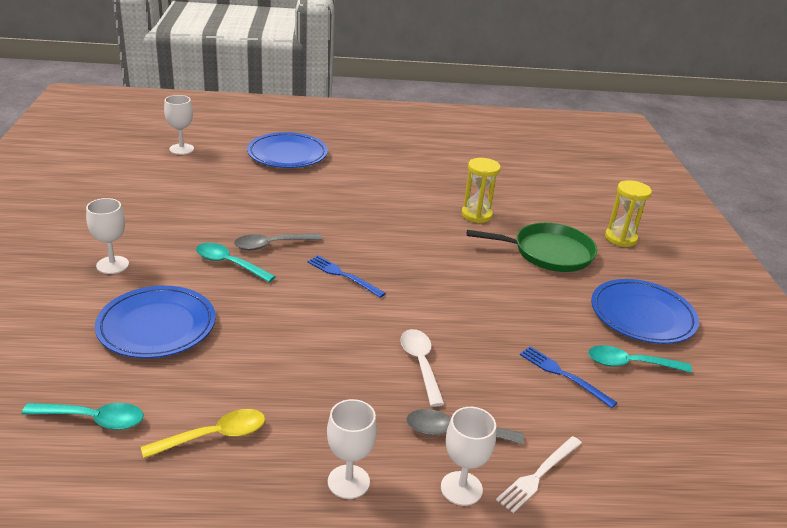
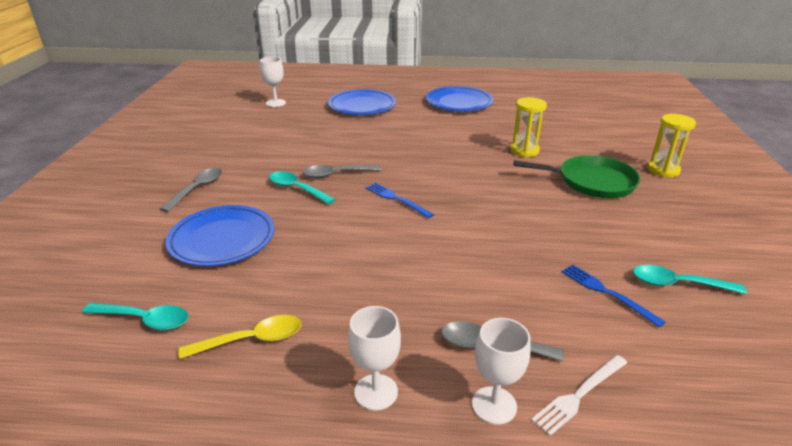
camera: 10 degrees right, 0 degrees up
white goblet [86,198,129,274] -> grey spoon [160,168,222,212]
white spoon [400,329,444,407] -> none
blue plate [591,279,699,344] -> blue plate moved to [426,86,493,111]

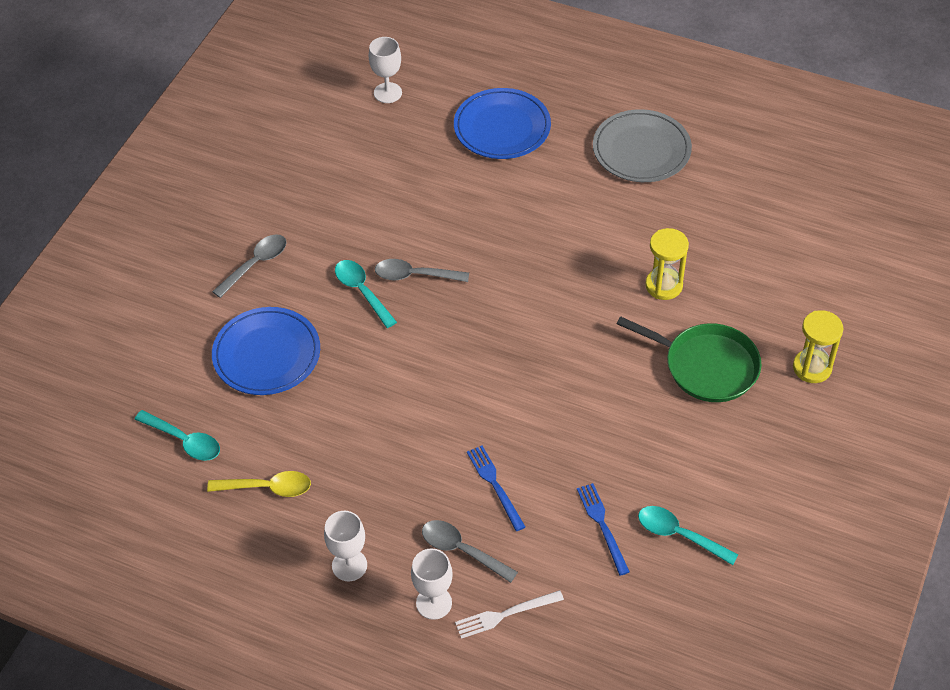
camera: 20 degrees right, 20 degrees up
blue fork [366,183,434,218] -> blue fork moved to [467,446,526,531]
blue plate [426,86,493,111] -> grey plate [593,109,692,182]

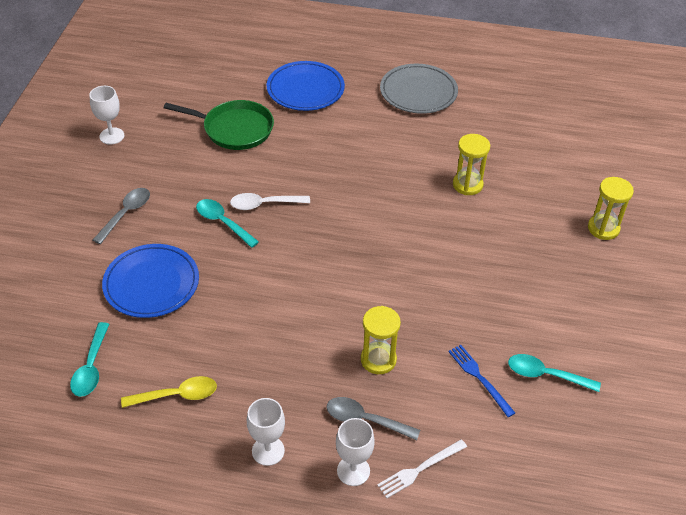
camera: 15 degrees left, 5 degrees down
turquoise spoon [134,410,220,461] -> turquoise spoon turned 75 degrees clockwise [70,322,109,397]
white goblet [369,37,402,103] -> white goblet moved to [89,86,124,145]
grey spoon [375,259,469,282] -> white spoon [230,193,310,210]
blue fork [467,446,526,531] -> yellow hourglass [361,306,401,374]
green pan [617,316,762,402] -> green pan moved to [164,100,274,150]

